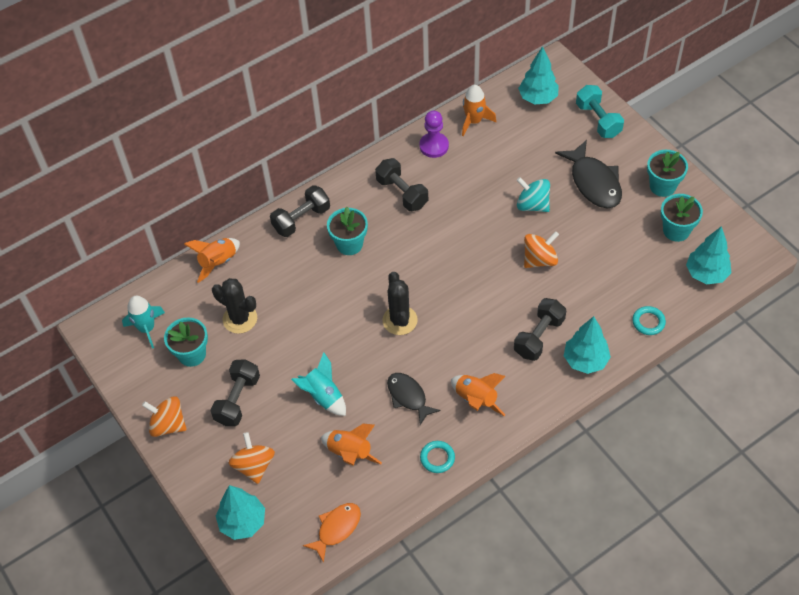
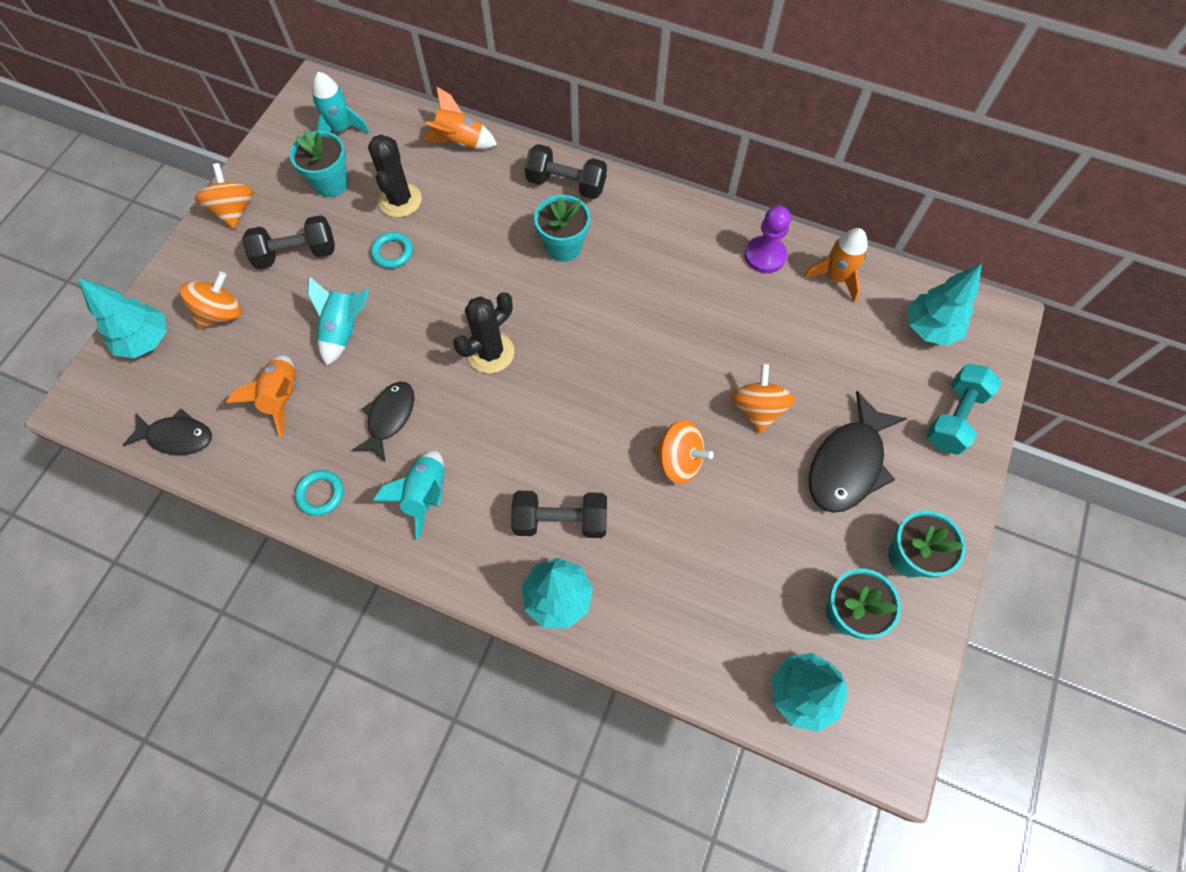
camera: 55 degrees right, 10 degrees up
orange fish [303,503,361,563] -> black fish [122,408,212,455]
black dumbbell [375,158,428,211] -> none
orange rocket [451,373,505,416] -> turquoise rocket [373,450,444,540]
turquoise spinning top [517,177,550,212] -> orange spinning top [731,363,795,433]
turquoise ring [632,306,666,335] -> turquoise ring moved to [371,232,413,268]

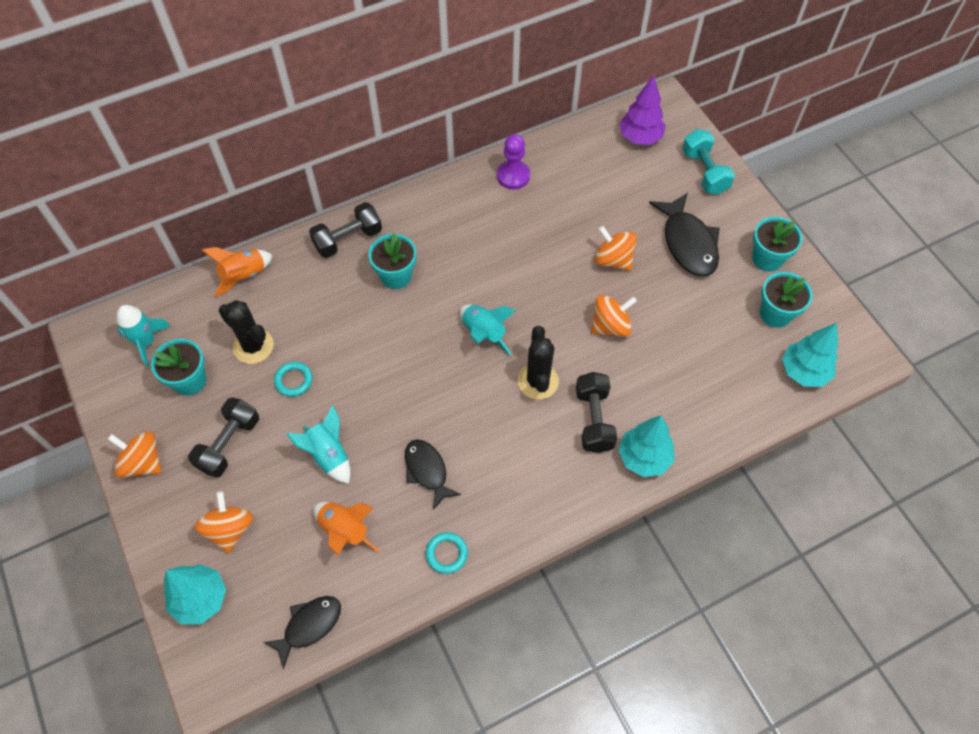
camera: 50 degrees left, 5 degrees down
turquoise rocket [373,450,444,540] -> turquoise rocket moved to [460,305,516,355]
black cactus [453,292,514,373] -> black cactus moved to [518,326,559,400]
black dumbbell [511,491,607,538] -> black dumbbell turned 45 degrees counterclockwise [576,372,617,453]
orange rocket [804,228,868,302] -> none
turquoise tree [908,263,982,346] -> purple tree [620,75,666,145]

